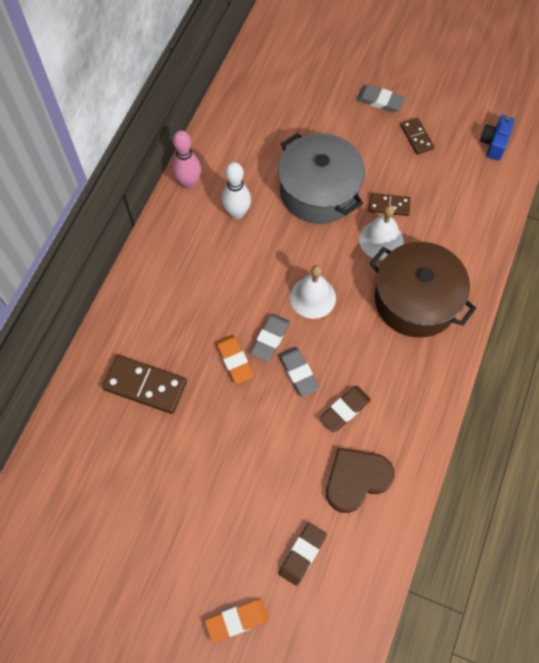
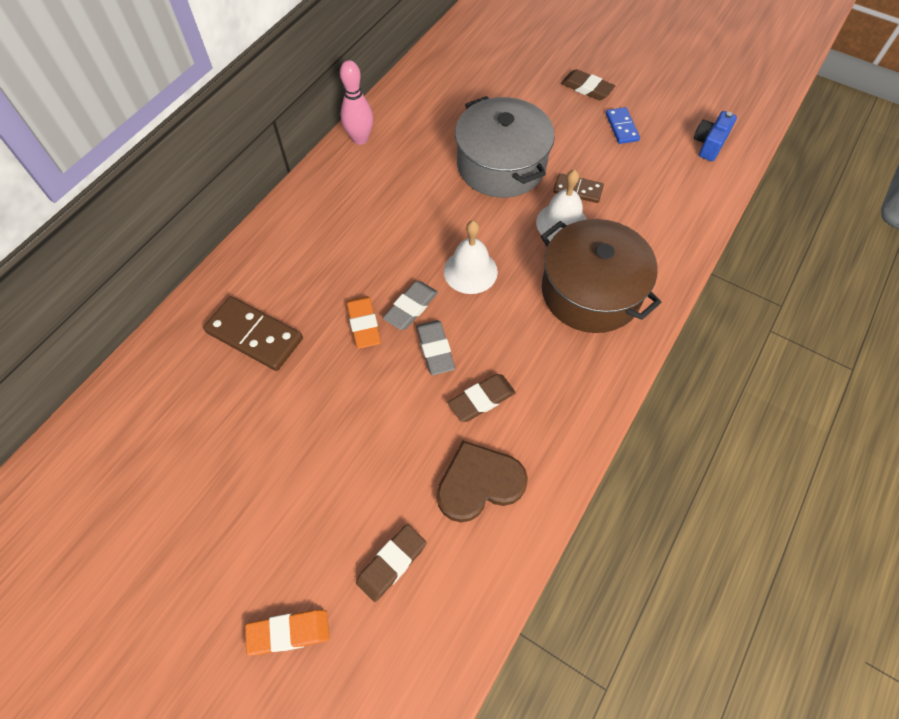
camera: 10 degrees right, 5 degrees down
white bowling pin [222,162,251,219] -> none
grey eraser [356,85,405,112] -> brown eraser [561,69,615,100]
brown domino [401,118,434,155] -> blue domino [606,107,640,144]

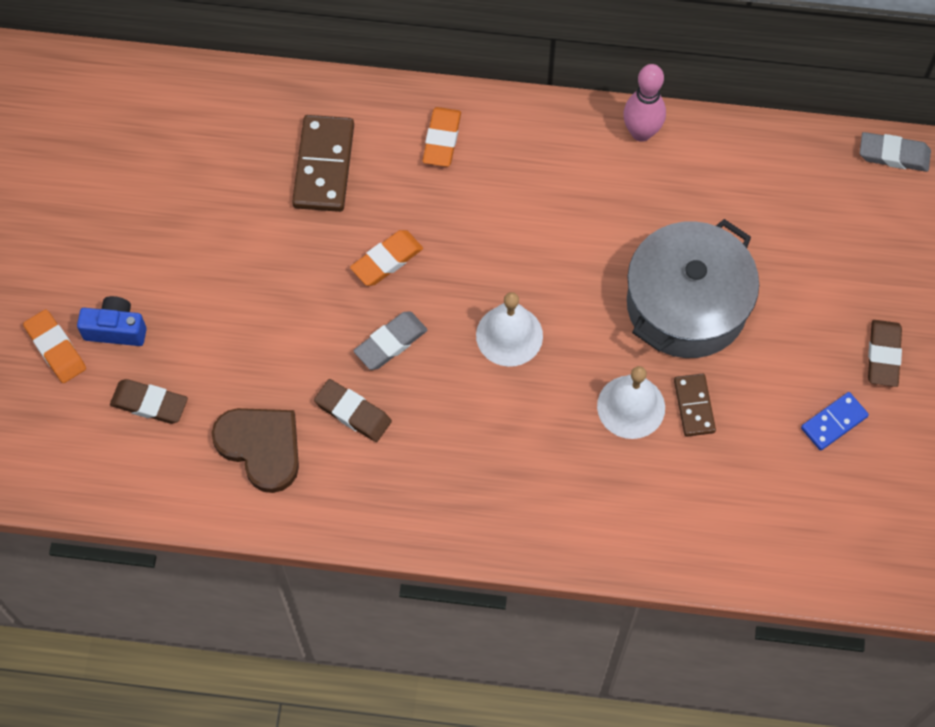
camera: 65 degrees right, 5 degrees up
grey eraser [383,281,438,330] -> grey eraser moved to [860,132,931,172]
brown pot [541,219,661,333] -> none
blue camera [694,111,737,161] -> blue camera moved to [77,296,147,346]
none -> orange eraser [423,107,461,167]

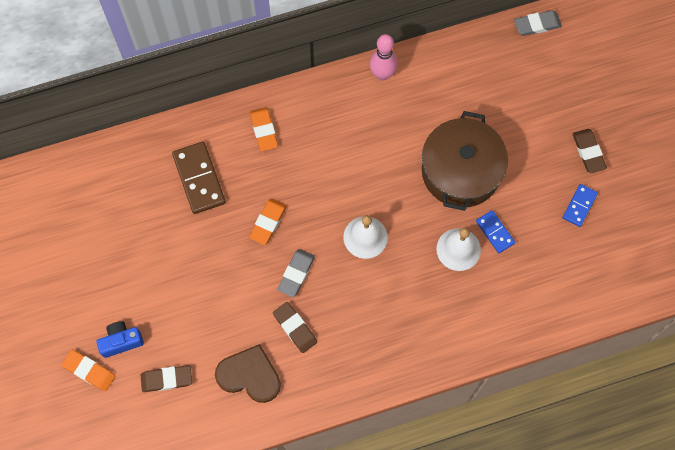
camera: 25 degrees left, 5 degrees up
brown eraser [314,379,392,442] -> brown eraser turned 45 degrees clockwise [273,302,317,353]
grey pot [627,219,759,358] -> brown pot [422,111,508,211]
brown domino [674,373,716,437] -> blue domino [476,210,515,253]

